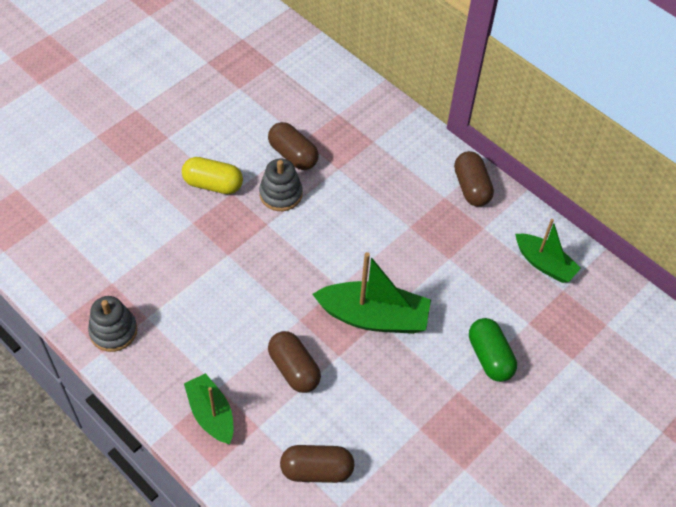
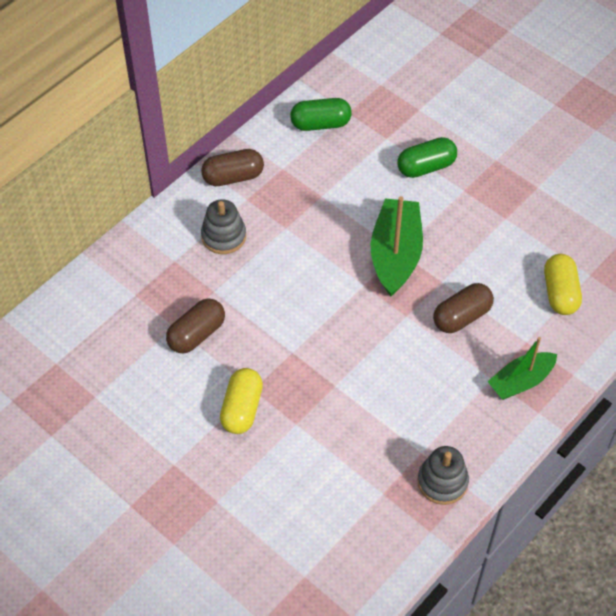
camera: 90 degrees left, 0 degrees up
grey stacking toy [259,159,302,211] -> grey stacking toy moved to [201,199,246,254]
brown capsule [280,445,355,483] -> yellow capsule [544,254,582,315]
green boat [515,219,581,283] -> green capsule [290,98,352,131]

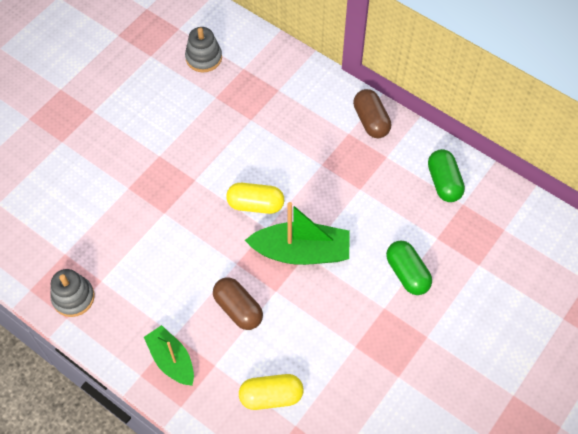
camera: 85 degrees right, 5 degrees up
brown capsule [166,299,225,354] -> none
grey stacking toy [201,199,246,254] -> grey stacking toy moved to [185,27,222,72]
yellow capsule [220,368,263,434] -> yellow capsule moved to [226,183,284,214]

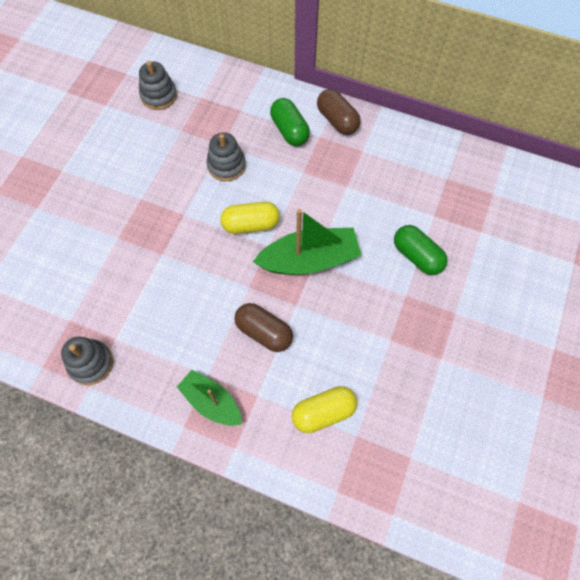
camera: 15 degrees left, 5 degrees up
green capsule [428,149,465,202] -> green capsule moved to [270,98,310,146]
none -> grey stacking toy [206,132,246,181]

